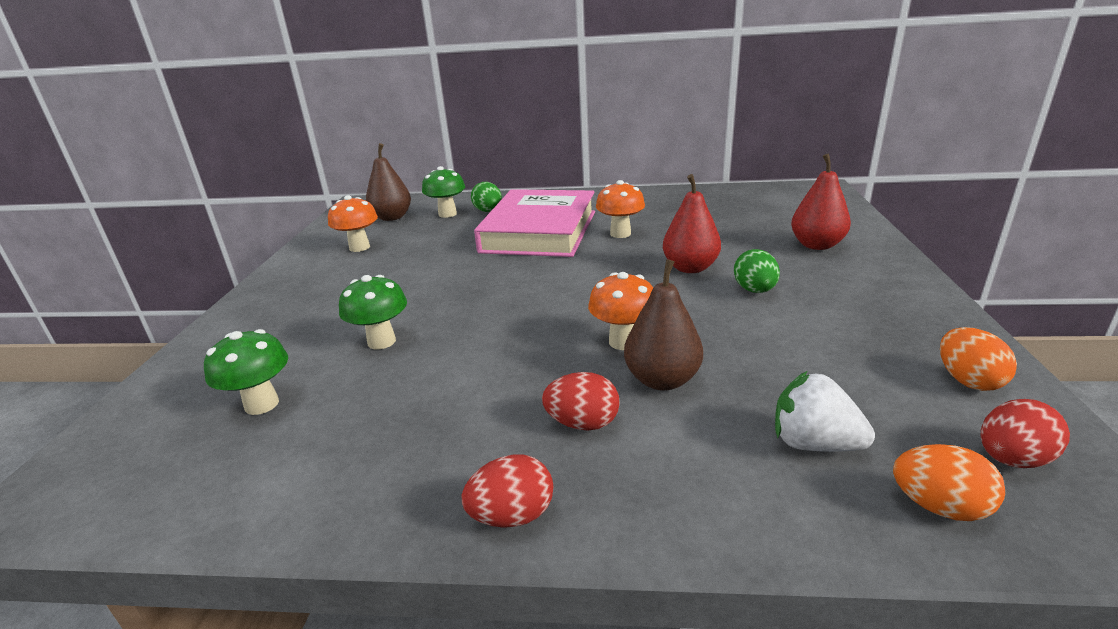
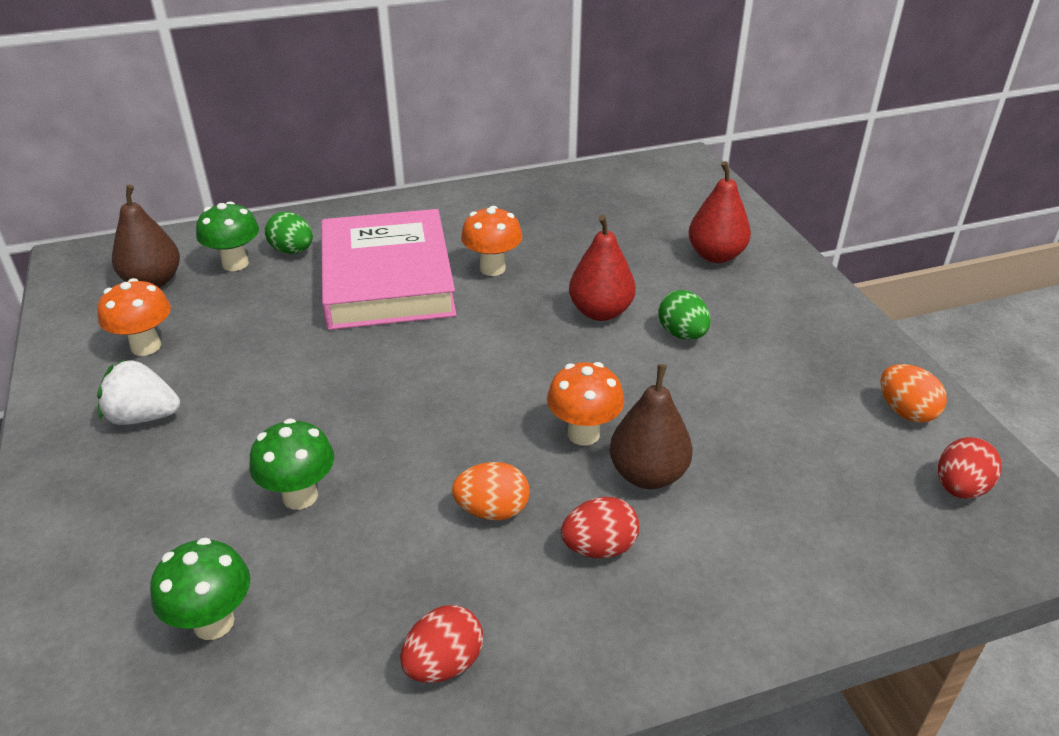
camera: 25 degrees left, 10 degrees up
red egg [462,454,553,528] -> red egg moved to [400,605,483,683]
white strawberry [775,371,875,452] -> white strawberry moved to [97,359,180,425]
orange egg [893,444,1005,521] -> orange egg moved to [452,462,530,520]

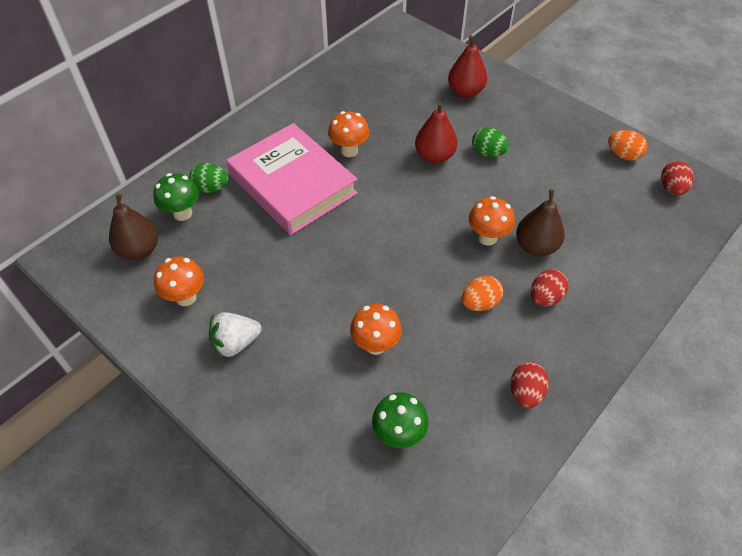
camera: 30 degrees left, 15 degrees up
green mushroom [249,418,334,510] -> orange mushroom [350,304,402,355]

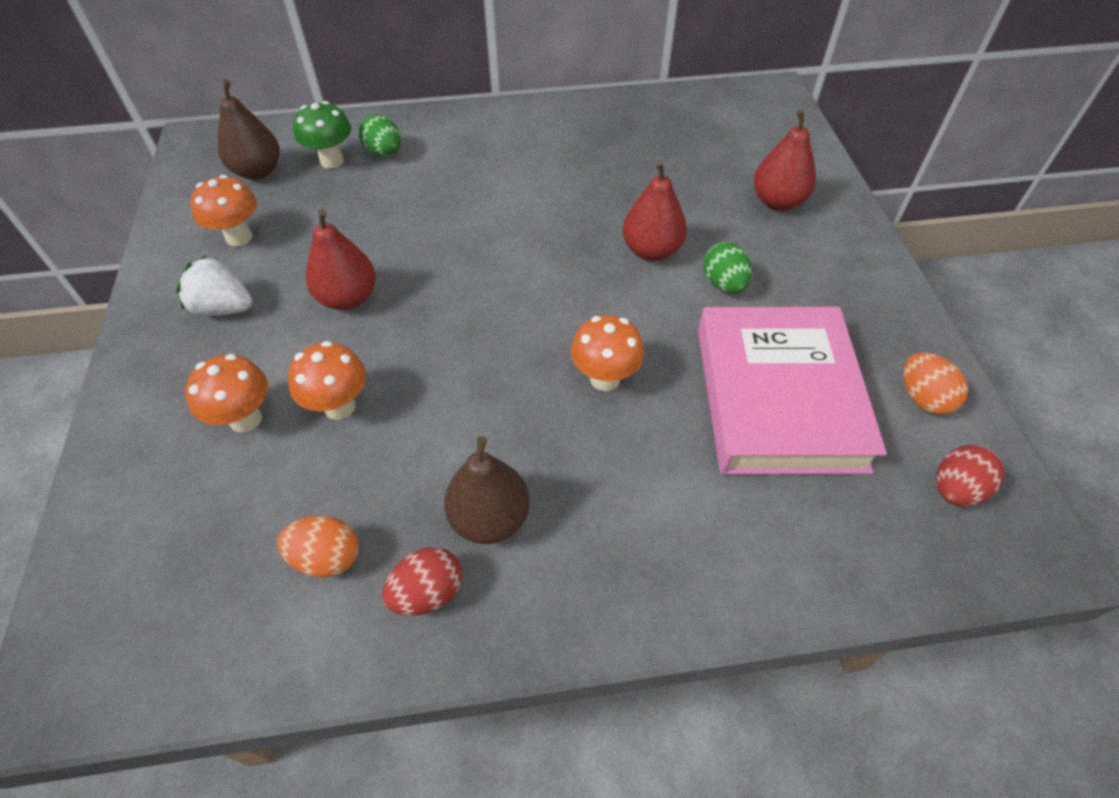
camera: 40 degrees right, 0 degrees up
pink book [226,123,358,235] -> pink book moved to [698,307,887,474]
orange mushroom [328,111,369,157] -> orange mushroom moved to [185,354,268,432]
green mushroom [372,392,429,448] -> none
orange egg [462,276,503,311] -> orange egg moved to [277,516,359,577]
brown pear [516,189,565,256] -> brown pear moved to [444,436,530,544]
red egg [531,269,569,307] -> none
none -> red pear [306,209,376,310]

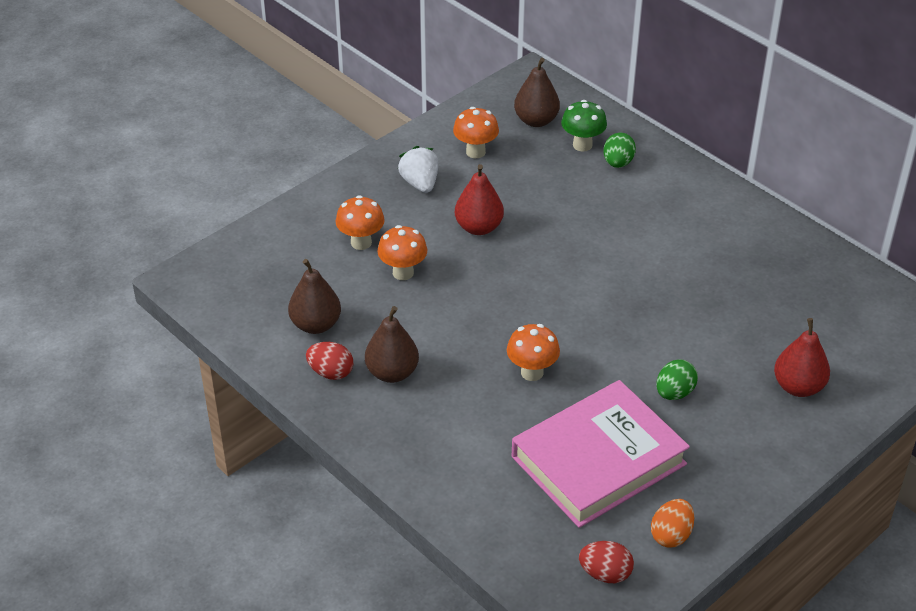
camera: 55 degrees right, 10 degrees down
orange egg [277,516,359,577] -> brown pear [288,259,341,334]
red pear [622,160,687,261] -> none

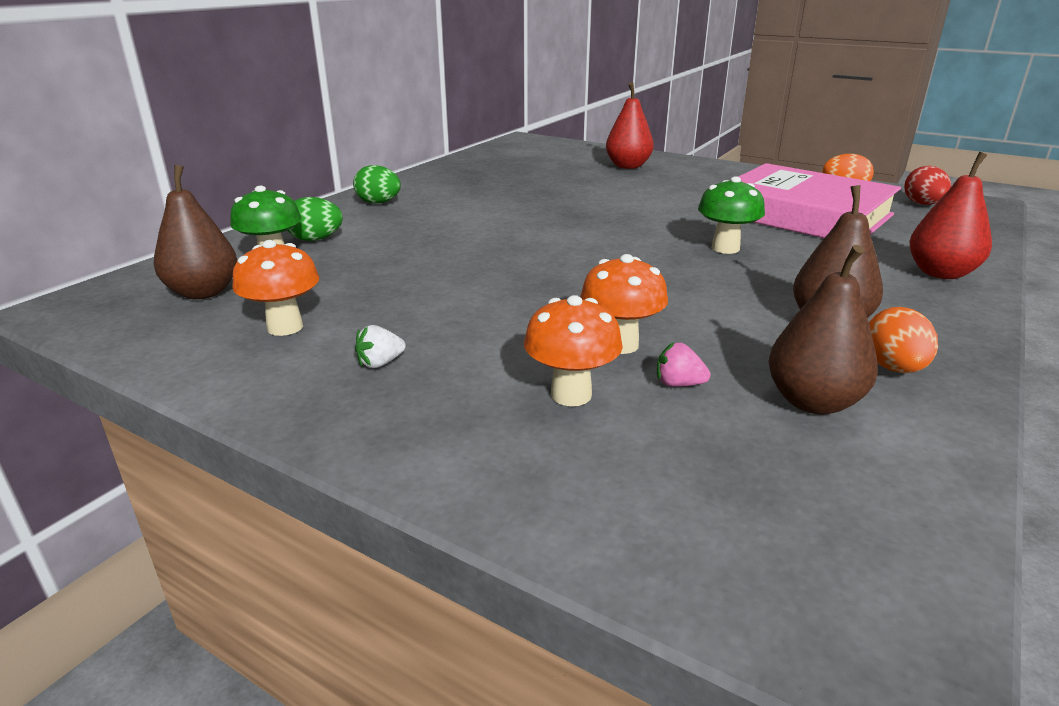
camera: 105 degrees left, 15 degrees down
red egg [306,342,353,380] -> orange egg [869,307,938,373]
white strawberry [398,146,438,193] -> white strawberry [355,325,406,368], size x0.55
red pear [455,164,504,235] -> red pear moved to [909,152,992,279]
orange mushroom [507,324,560,381] -> green mushroom [698,176,765,254]
green egg [656,360,698,400] -> green egg moved to [353,165,401,204]
none -> pink strawberry [657,342,711,387]

